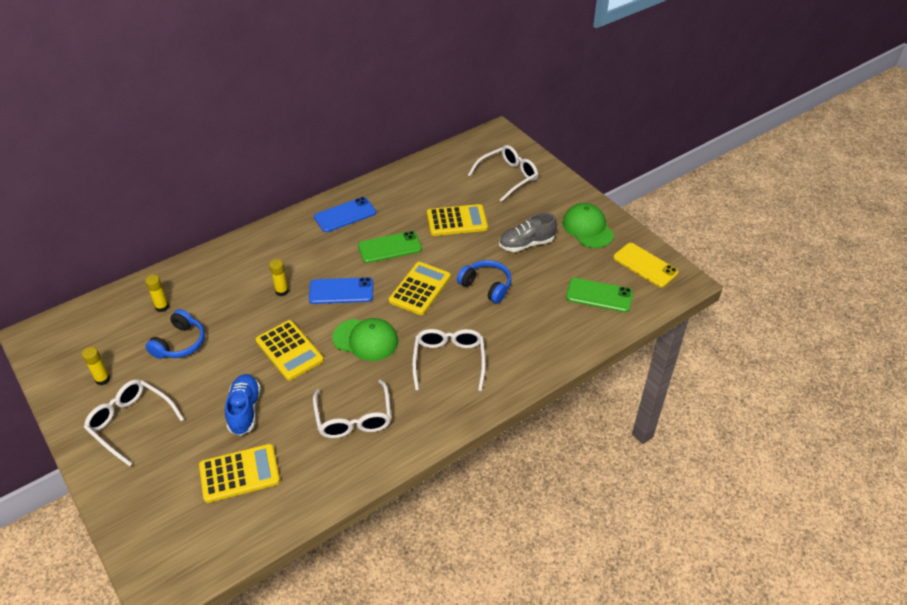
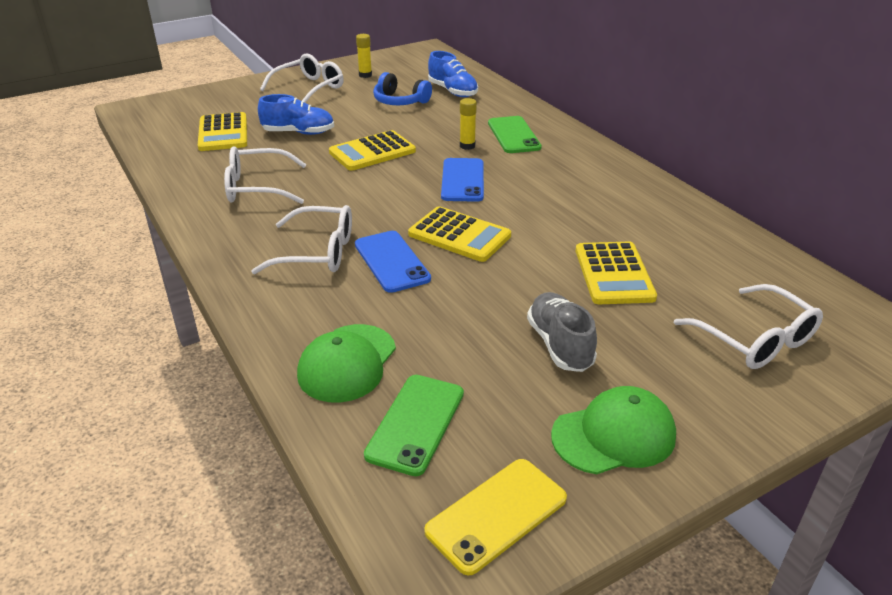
camera: 95 degrees right, 10 degrees down
yellow glue stick [145,275,169,312] -> blue shoe [428,51,478,97]
blue phone [314,197,376,232] -> blue phone moved to [355,231,431,293]
green cap [333,318,398,361] -> green cap moved to [297,324,396,402]
green phone [358,231,422,263] -> green phone moved to [488,116,542,153]
blue headphones [457,260,511,304] -> none

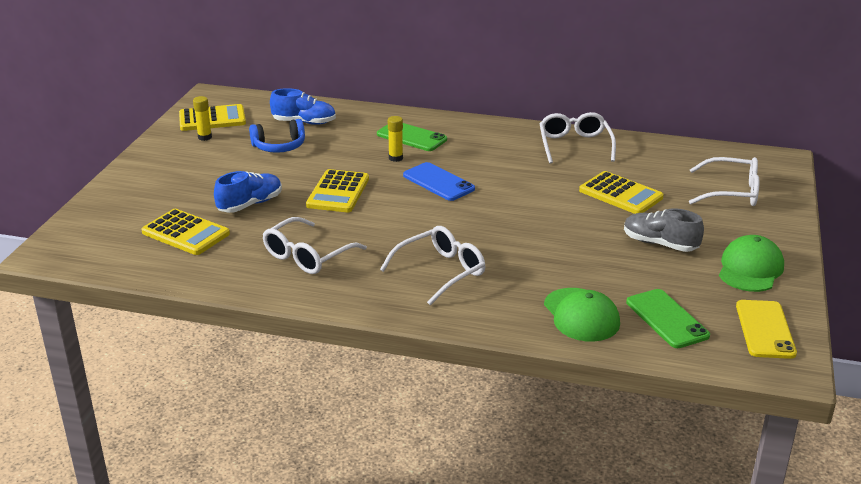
camera: 45 degrees left, 5 degrees down
white glasses [260,53,344,103] -> white glasses moved to [539,112,616,164]
blue phone [355,231,431,293] -> none
yellow calculator [408,206,511,262] -> yellow calculator moved to [179,104,246,131]

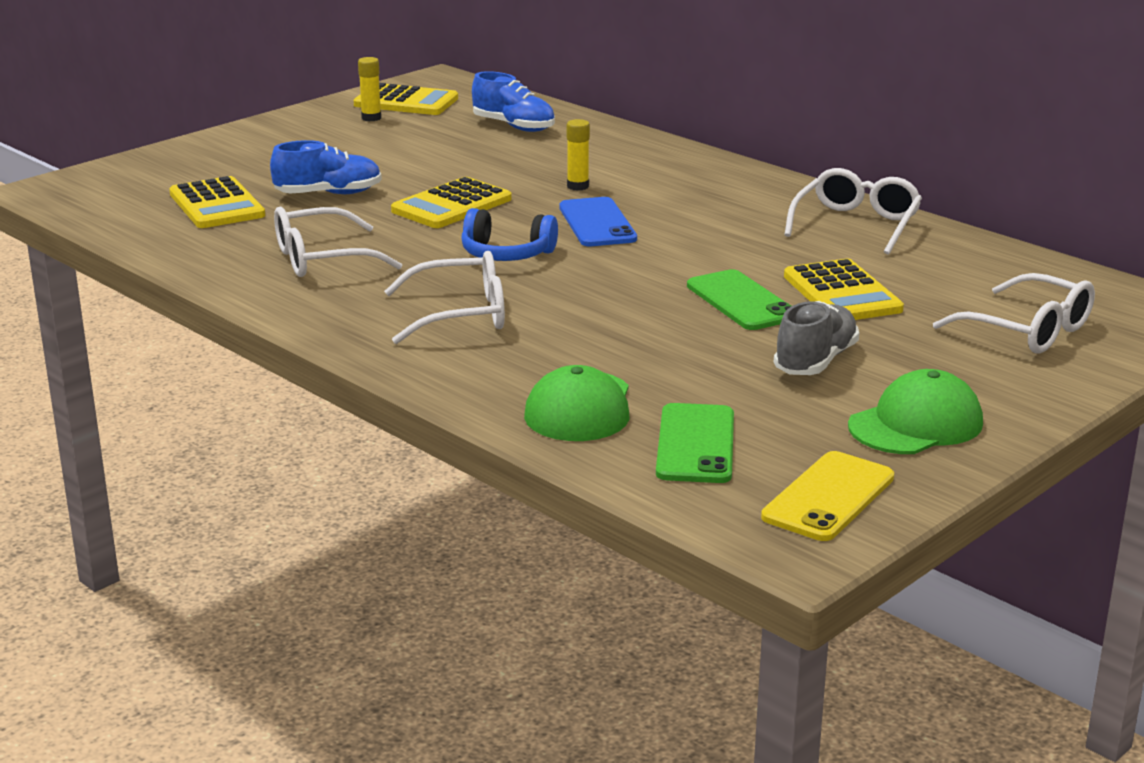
camera: 30 degrees right, 5 degrees down
blue headphones [249,119,305,153] -> blue headphones moved to [461,208,558,261]
green phone [377,123,447,151] -> green phone moved to [687,269,791,330]
grey shoe [624,208,704,252] -> grey shoe turned 60 degrees clockwise [774,301,859,375]

